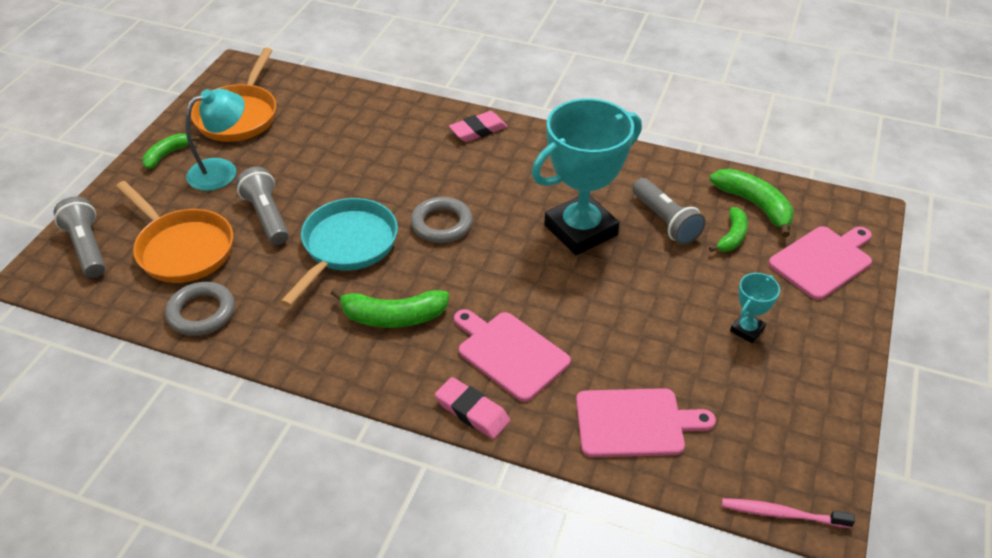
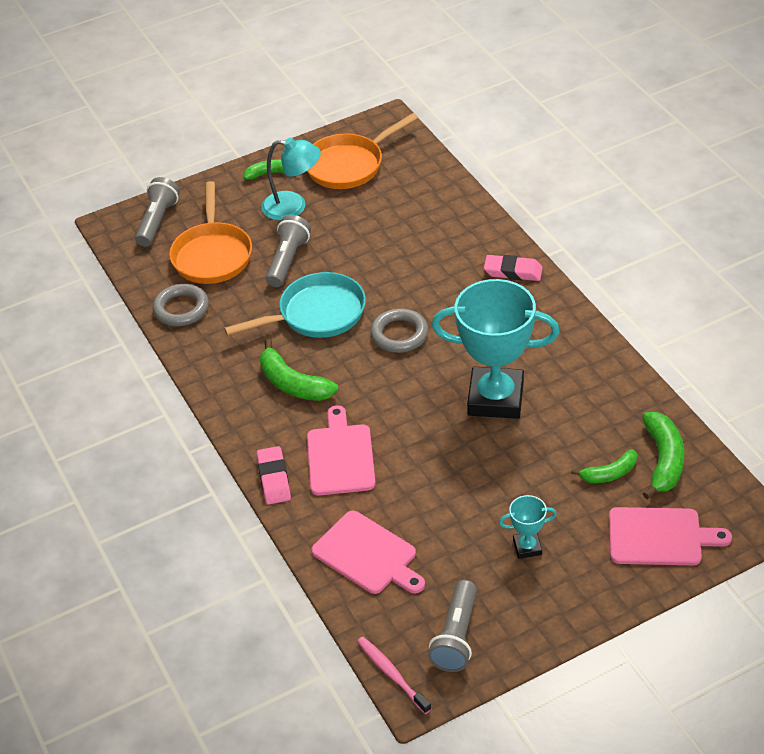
camera: 45 degrees right, 0 degrees up
grey flashlight [633,178,706,245] -> grey flashlight moved to [428,580,477,672]

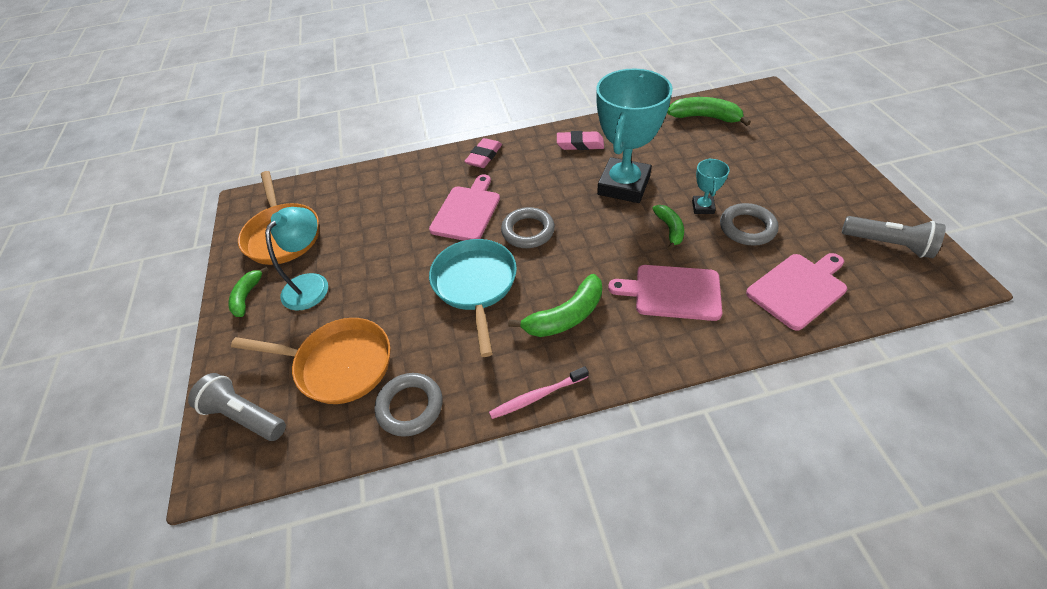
camera: 75 degrees left, 5 degrees up
pink eraser [257,446,291,505] -> pink eraser moved to [557,131,604,150]
grey flashlight [266,215,311,287] -> none
pink toothbrush [357,637,431,714] -> pink toothbrush moved to [489,366,589,419]
turquoise trophy [499,495,557,559] -> turquoise trophy moved to [692,158,730,214]
green banana [571,449,637,483] -> green banana moved to [652,205,684,250]
pink cutting board [609,507,732,565] -> pink cutting board moved to [429,174,500,241]
none -> grey ring [720,203,779,246]

